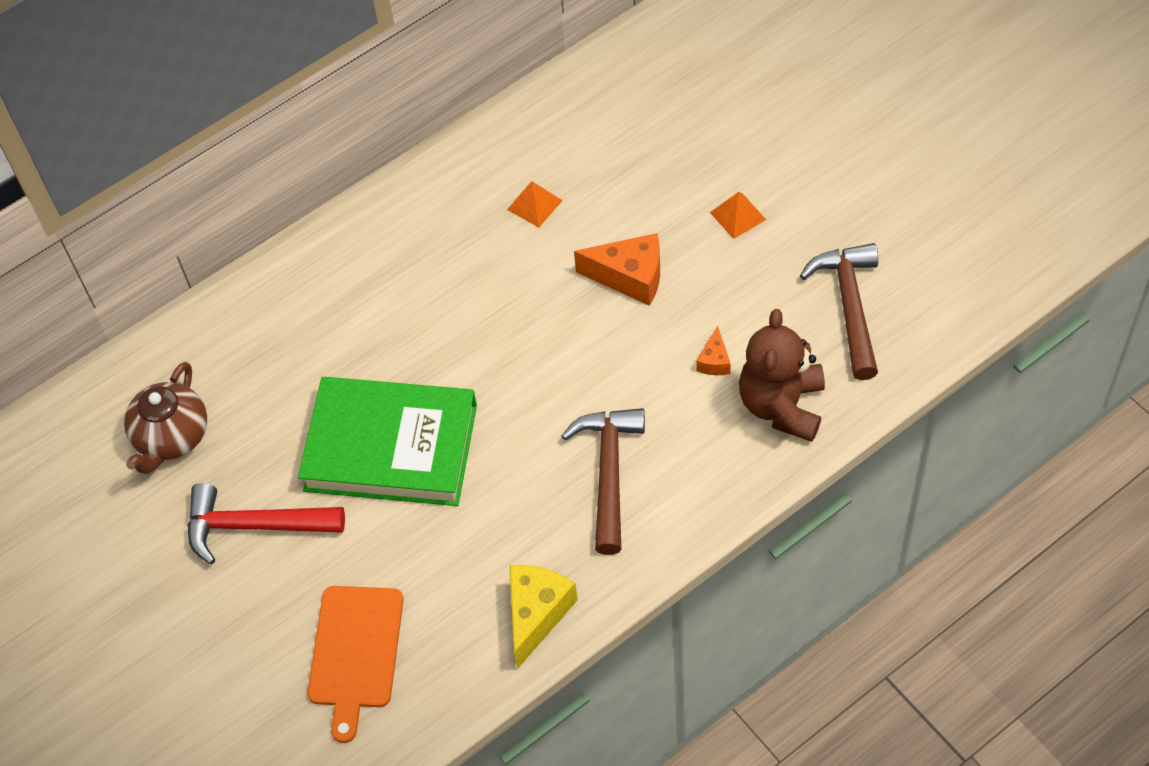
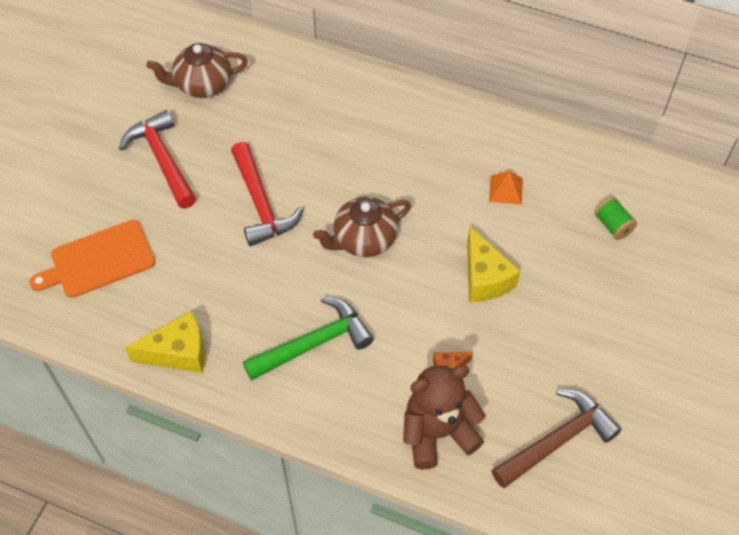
camera: 55 degrees right, 0 degrees up
green book [298,377,477,506] -> red hammer [231,142,303,246]
brown hammer [561,408,645,555] -> green hammer [243,297,374,381]
orange cheese [574,233,660,306] -> yellow cheese [467,226,520,302]
orange pyramid [710,192,766,239] -> none
none -> brown teapot [313,196,411,257]
none -> green spool [594,197,637,240]

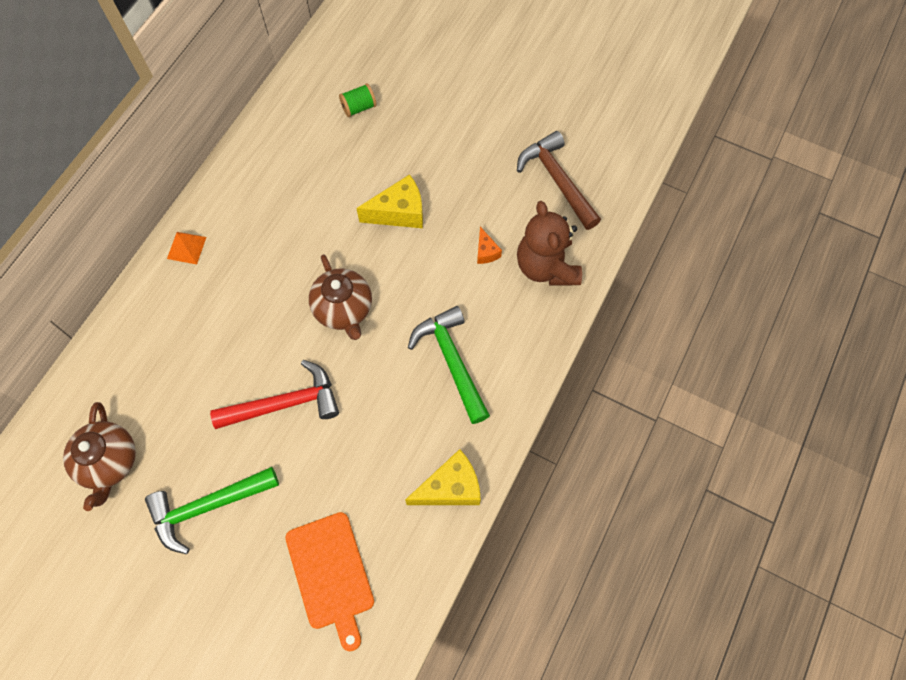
camera: 85 degrees left, 10 degrees up
red hammer [119,110,196,208] -> green hammer [145,467,279,554]
yellow cheese [125,311,205,373] -> yellow cheese turned 75 degrees clockwise [405,449,481,505]
orange pyramid [489,171,523,205] -> orange pyramid moved to [167,232,206,264]

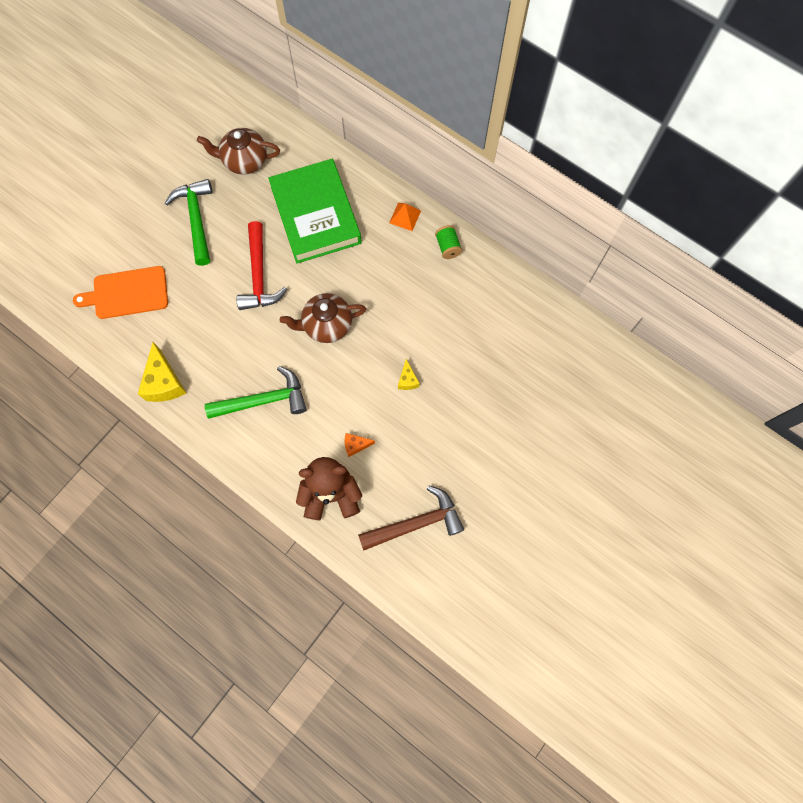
camera: 100 degrees right, 5 degrees up
green spool [339,83,377,117] -> green spool moved to [435,225,462,259]
yellow cheese [356,174,423,228] -> yellow cheese [398,359,420,390], size x0.53
none -> green book [268,159,362,263]

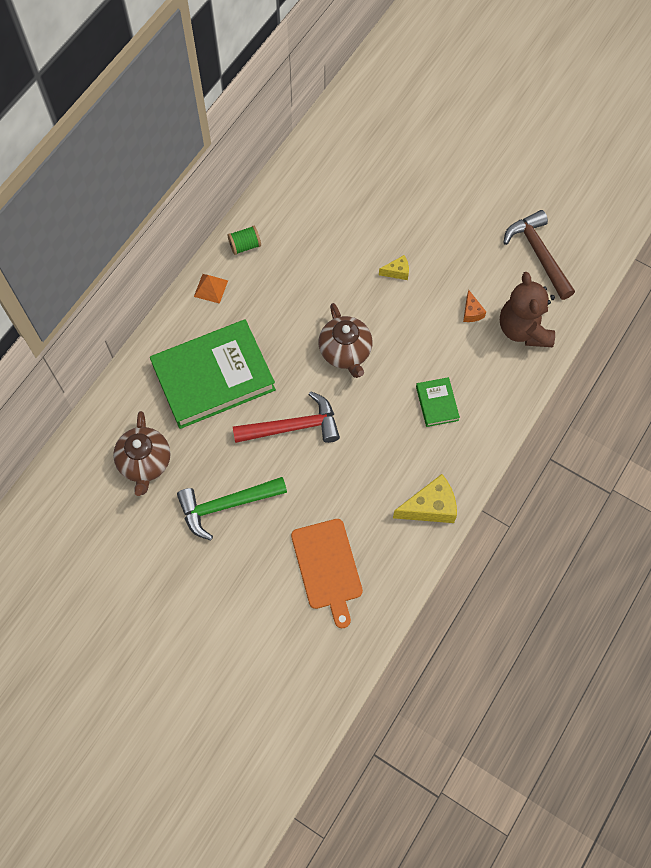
camera: 95 degrees left, 5 degrees down
green hammer [205,366,306,419] -> green book [416,377,460,427]

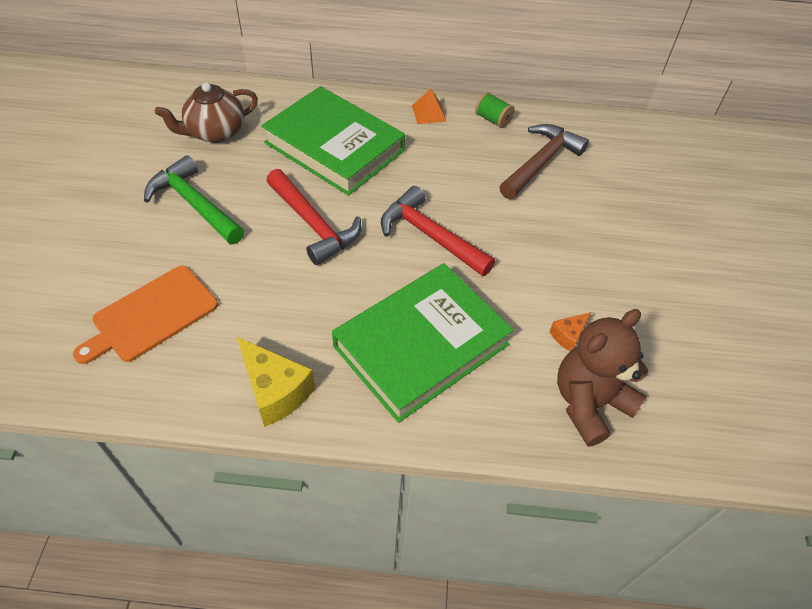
camera: 60 degrees right, 15 degrees down
brown teapot [319,303,372,378] -> red hammer [381,186,495,276]
yellow cheese [379,255,409,280] -> none
green book [416,377,460,427] -> green book [332,263,514,423], size x2.31
brown hammer [503,210,575,300] -> brown hammer moved to [499,124,589,199]

